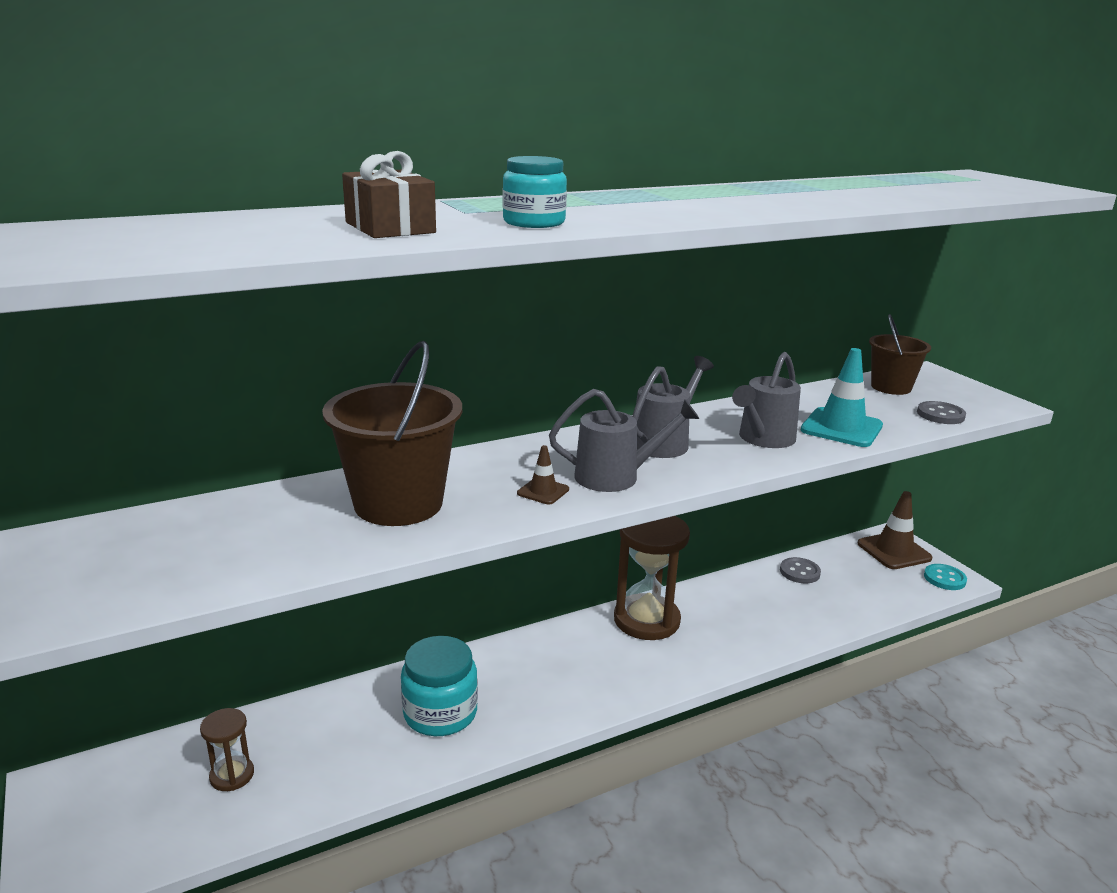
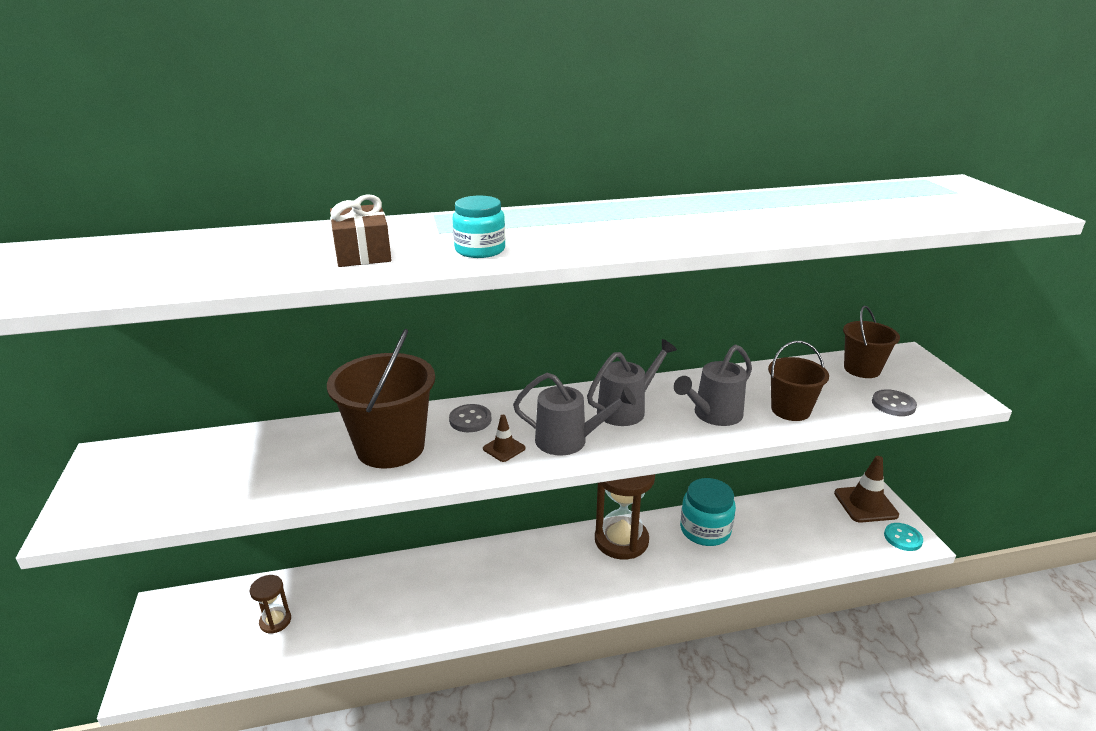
camera: 15 degrees right, 5 degrees up
turquoise jar [401,636,478,736] -> turquoise jar moved to [680,478,736,546]
grey button [780,557,821,583] -> grey button moved to [449,404,491,432]
turquoise traffic cone [801,348,883,447] -> brown bucket [768,341,829,421]

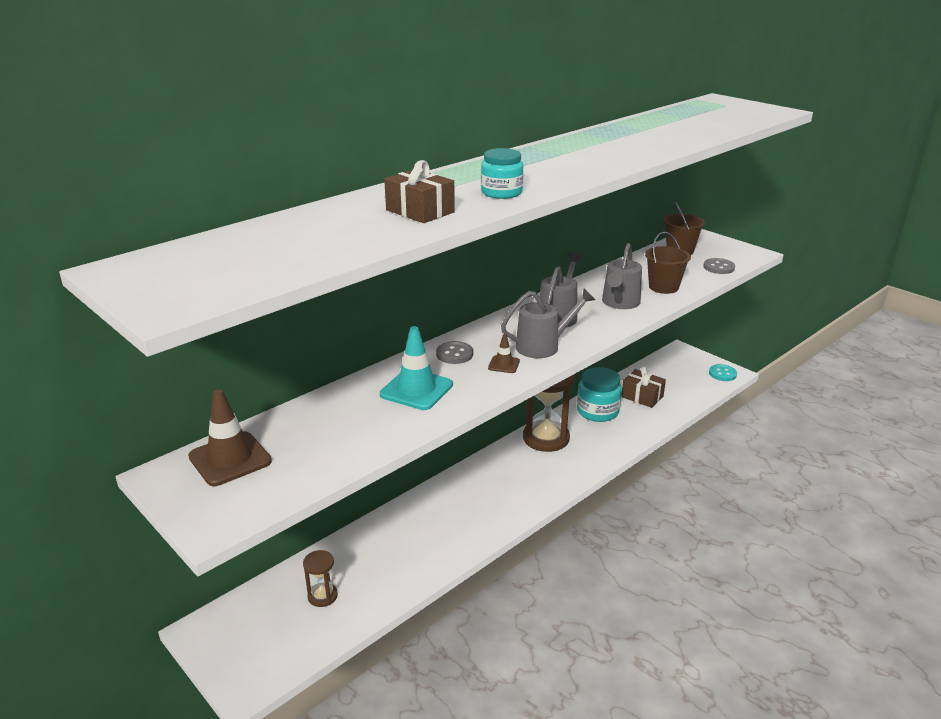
camera: 30 degrees left, 0 degrees up
brown bucket [327,329,435,469] -> turquoise traffic cone [380,326,453,410]
brown traffic cone [834,456,899,523] -> brown traffic cone moved to [188,389,272,486]
none -> brown gift [621,367,666,408]

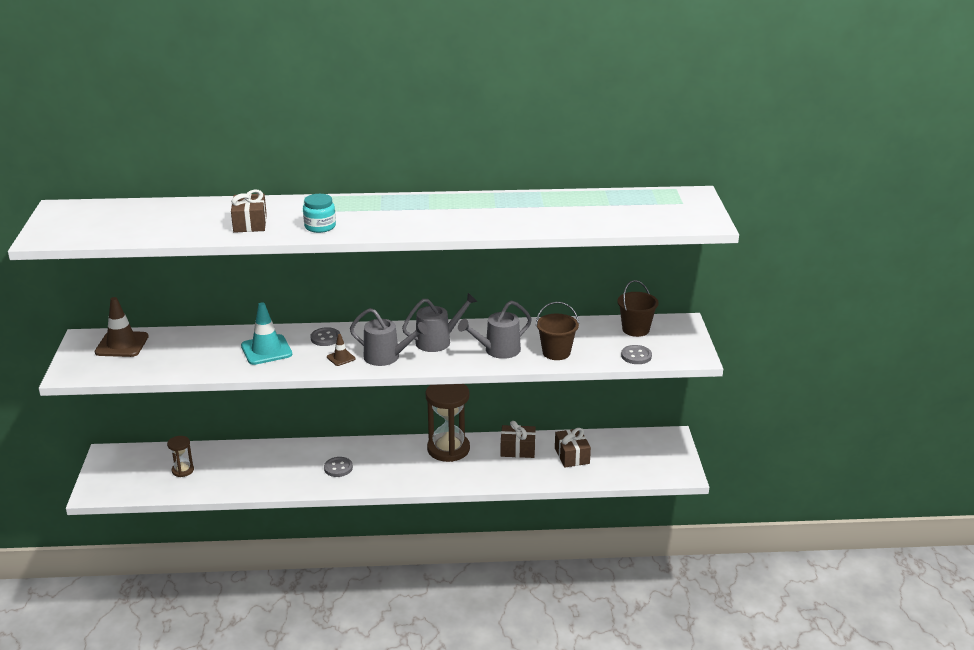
camera: 40 degrees right, 0 degrees up
turquoise jar [577,367,622,422] -> brown gift [501,421,536,458]
turquoise button [709,364,737,381] -> none
none -> grey button [324,457,353,477]

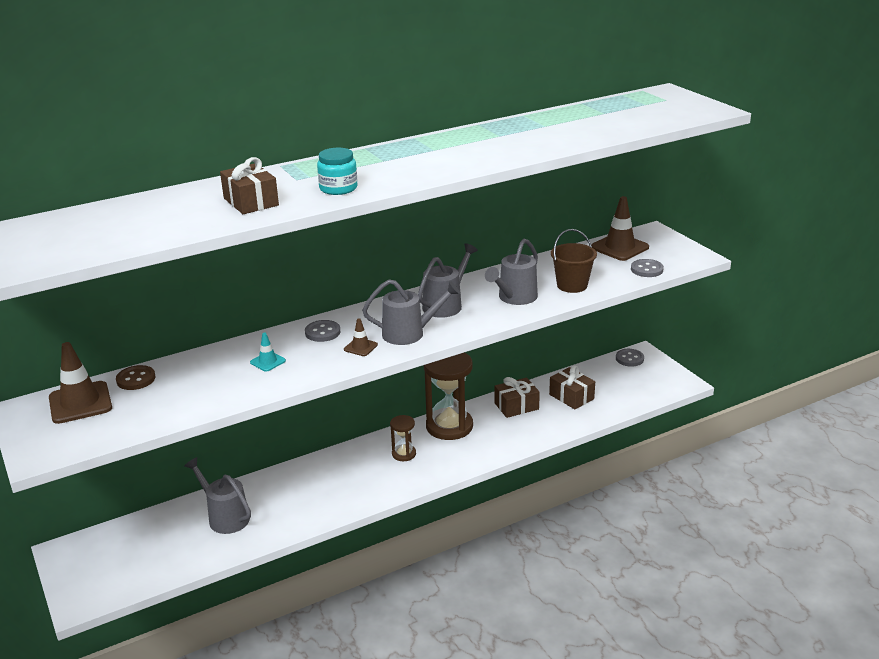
camera: 25 degrees left, 0 degrees up
brown hourglass [167,436,194,477] -> brown hourglass moved to [390,415,416,461]
turquoise traffic cone [241,302,292,365] -> turquoise traffic cone [250,333,286,372], size x0.51
grey button [324,457,353,477] -> grey button moved to [616,349,644,367]
brown bucket [617,280,659,337] -> brown traffic cone [591,196,649,261]
none -> brown button [116,365,155,390]
none -> grey watering can [184,457,251,534]

